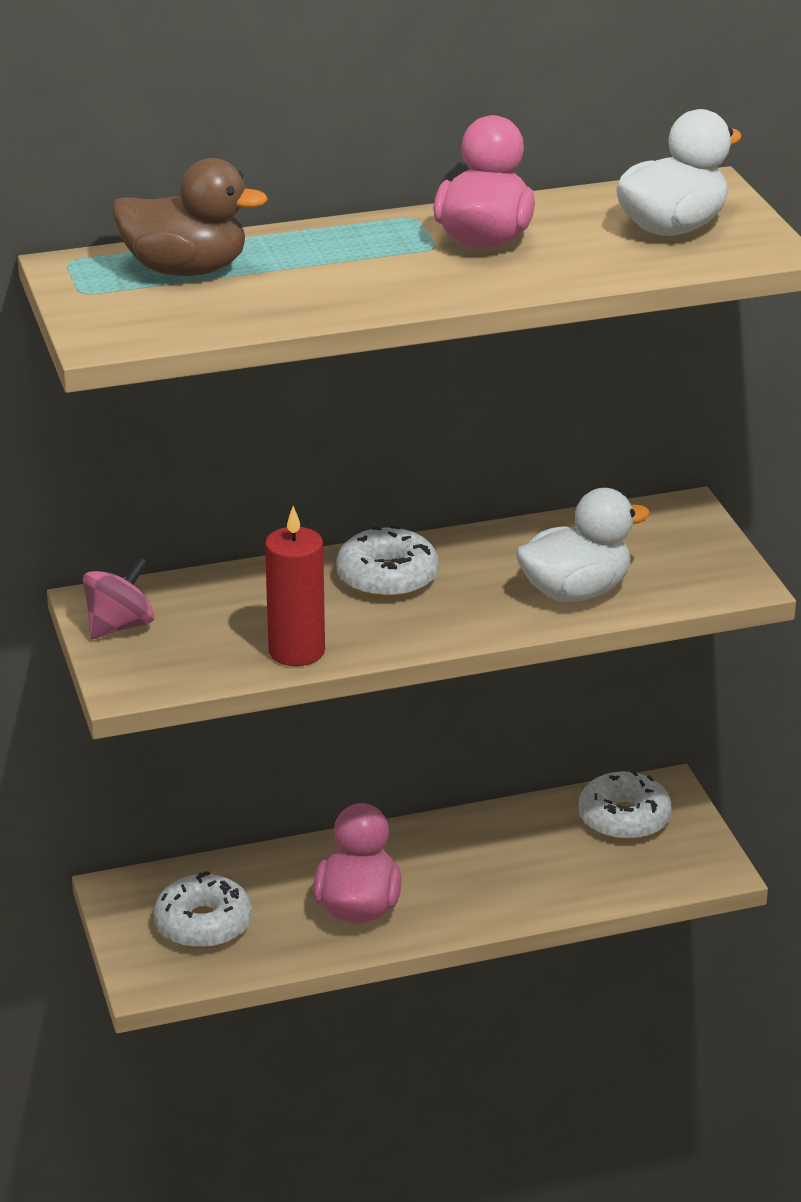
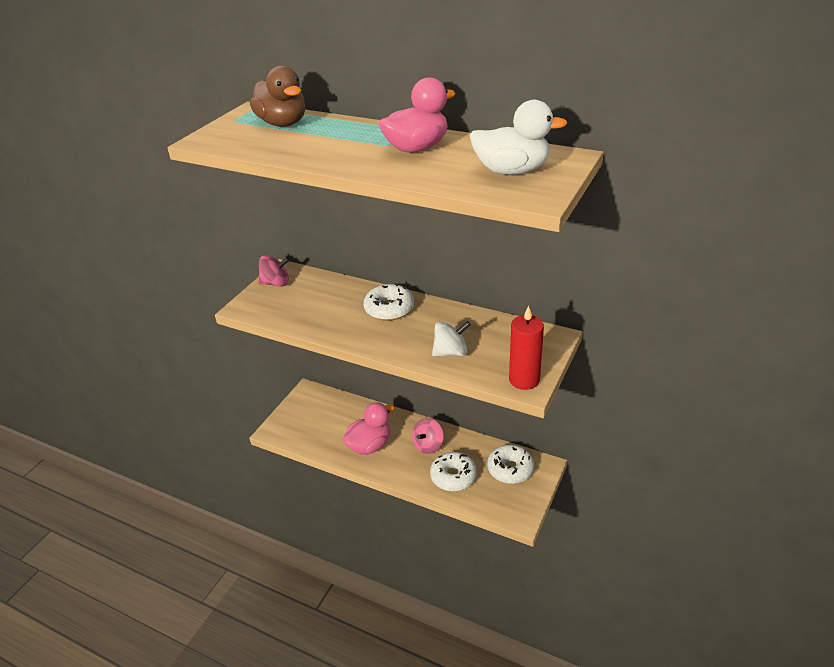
camera: 45 degrees right, 5 degrees up
white donut [153,871,252,949] -> white donut moved to [430,452,477,491]
red candle [265,506,325,666] -> red candle moved to [509,305,544,390]
white duck [516,488,650,602] -> white spinning top [432,321,471,356]
none -> pink spinning top [412,418,444,454]

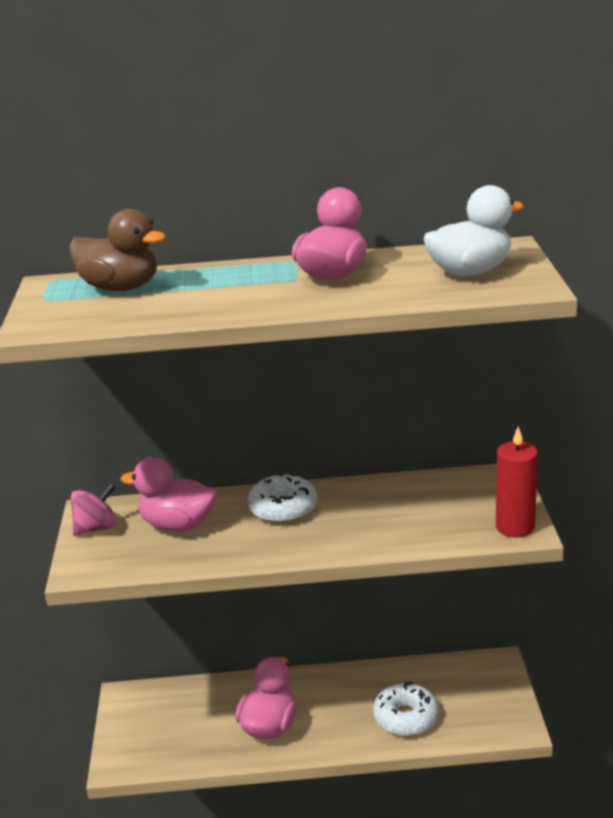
camera: 30 degrees left, 10 degrees down
pink spinning top [412,418,444,454] -> none
white spinning top [432,321,471,356] -> none
white donut [487,445,534,484] -> none
none -> pink duck [121,457,217,532]

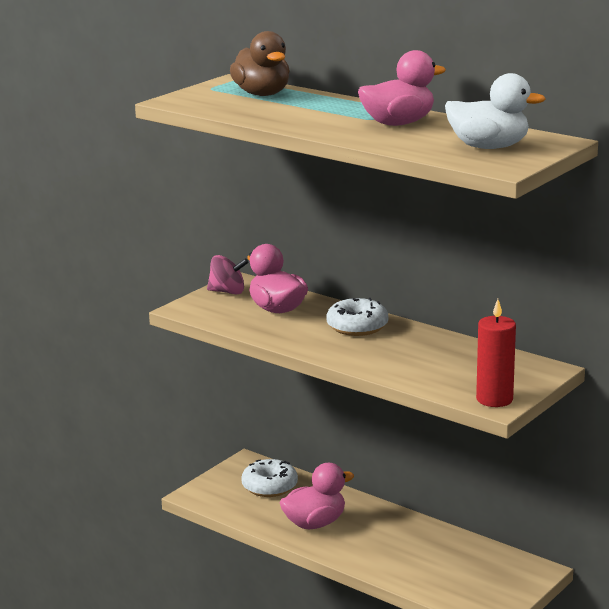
camera: 40 degrees right, 5 degrees down
white donut [373,682,439,736] -> white donut moved to [241,459,298,497]

